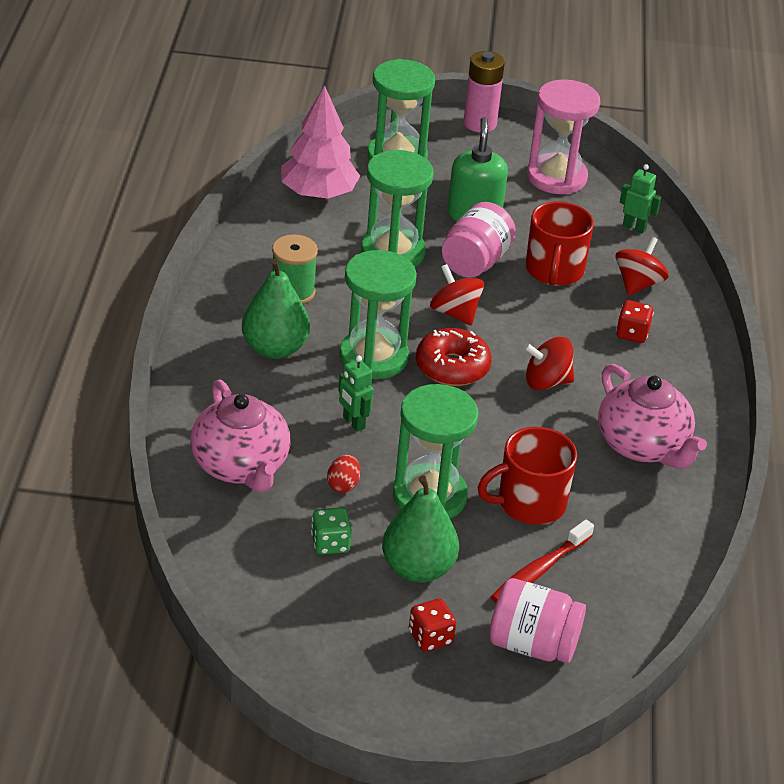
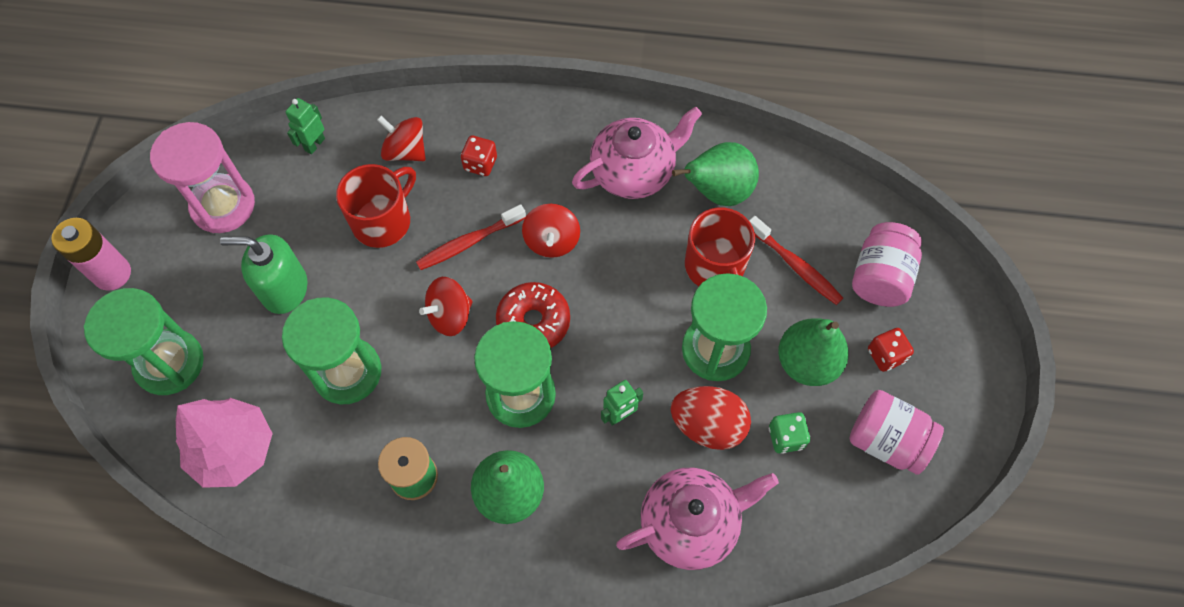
camera: 85 degrees left, 25 degrees up
red egg [327,455,361,493] -> red egg [671,386,751,450], size x1.95
pink jar [442,202,516,278] -> pink jar moved to [849,390,944,475]
red mug [526,201,594,286] -> red mug turned 60 degrees counterclockwise [336,164,416,248]
none -> red toothbrush [416,204,526,270]
none -> green pear [672,142,759,206]

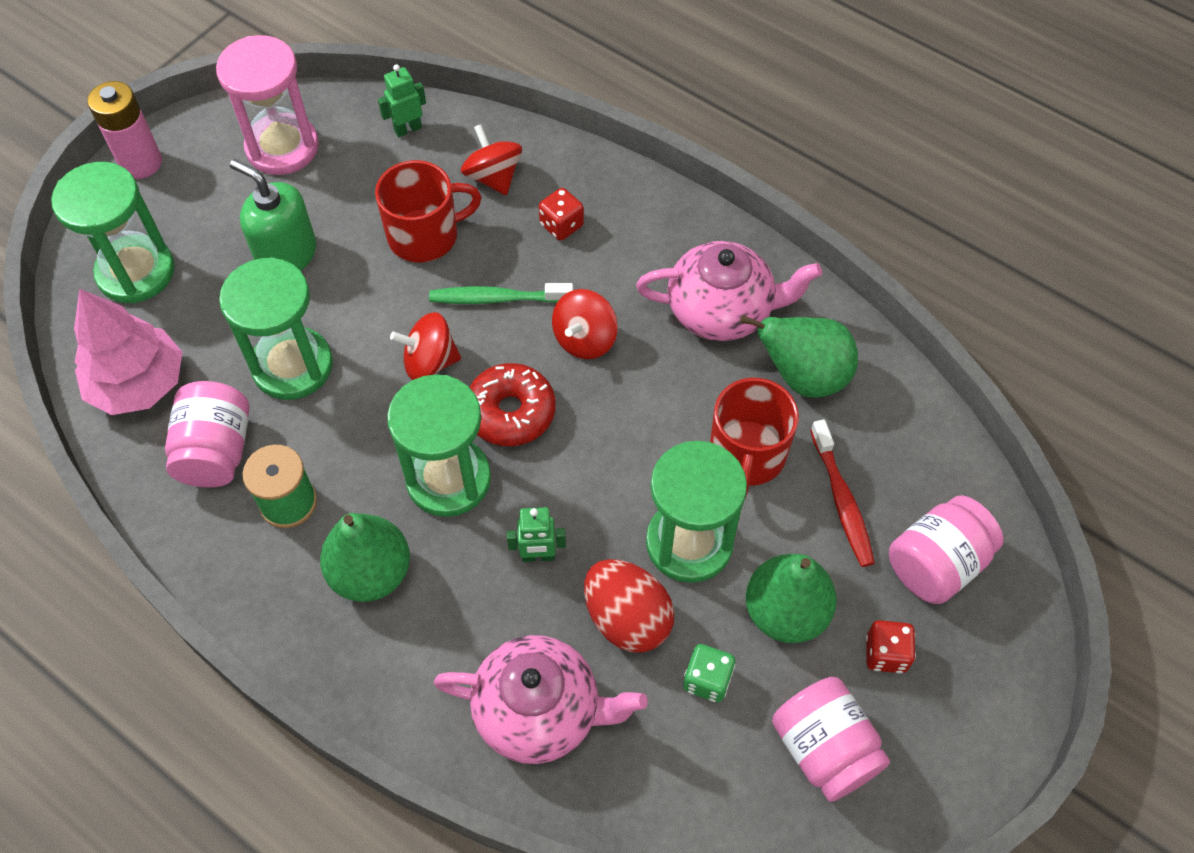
camera: 30 degrees right, 5 degrees down
red toothbrush [416,204,526,270] -> green toothbrush [429,283,573,304]
none -> pink jar [165,381,249,488]

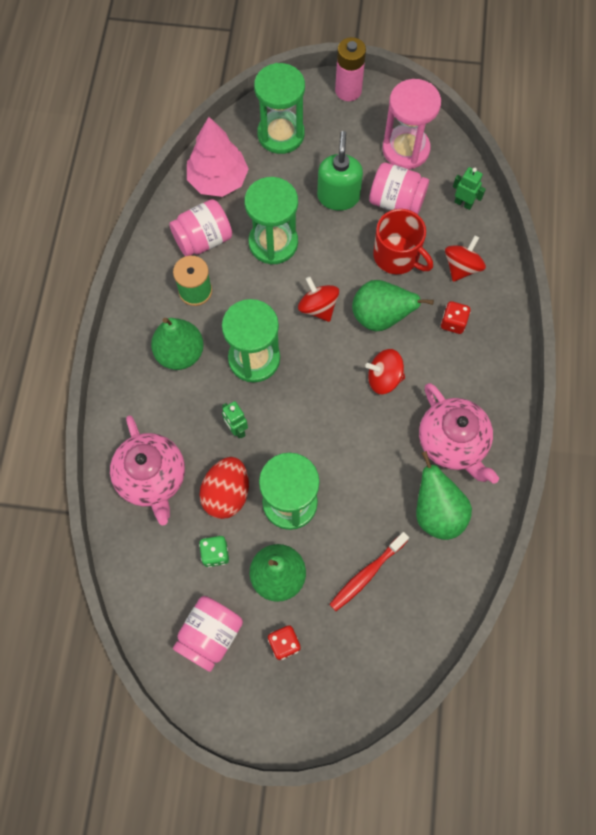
camera: 60 degrees right, 10 degrees up
green toothbrush [429,283,573,304] -> green pear [352,280,434,331]
red donut [469,363,556,446] -> none
red mug [710,378,799,498] -> none
pink jar [889,495,1004,604] -> pink jar moved to [369,162,429,215]

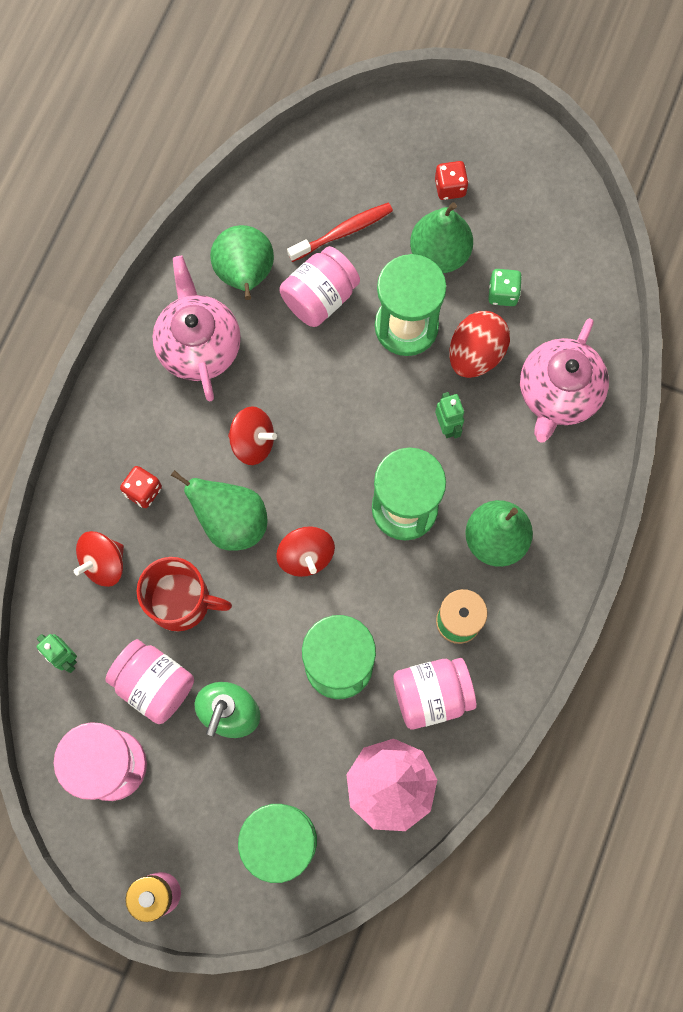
camera: 165 degrees left, 5 degrees up
pink teapot [110,415,185,525] -> pink teapot turned 150 degrees counterclockwise [520,318,609,443]
pink jar [173,596,243,672] -> pink jar moved to [280,246,360,327]
red mug [373,209,433,274] -> red mug turned 135 degrees clockwise [137,557,232,631]

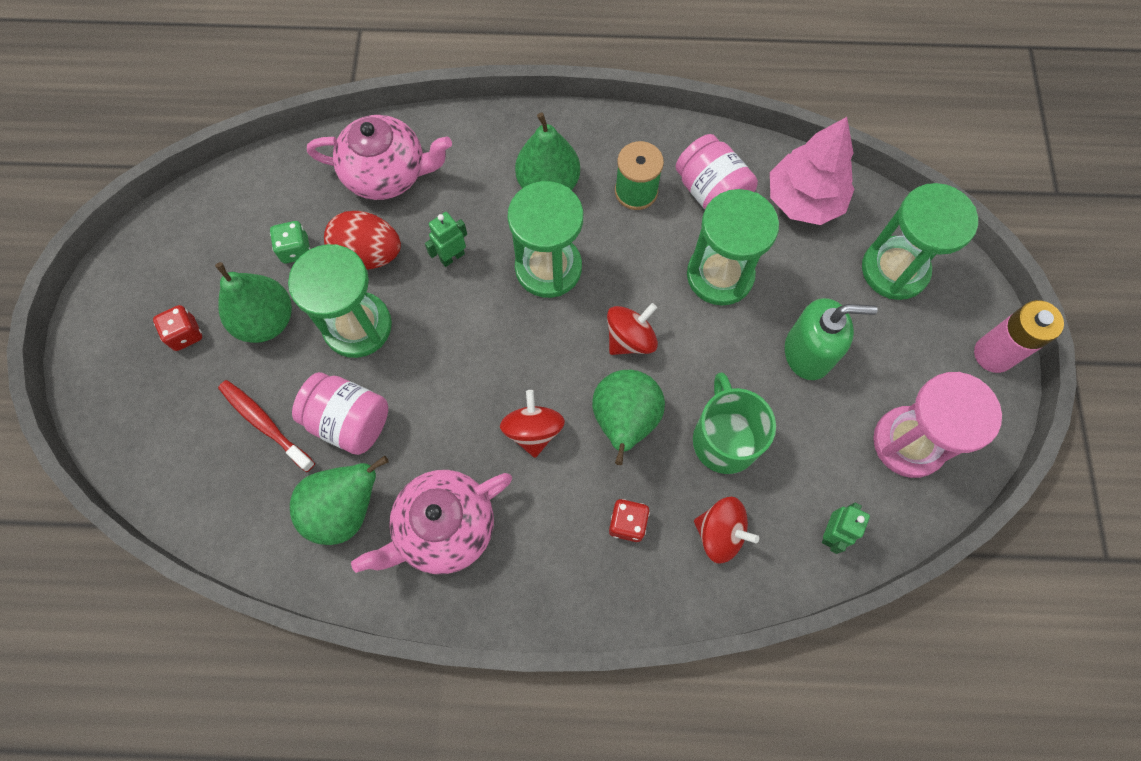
camera: 110 degrees left, 5 degrees down
pink jar [105,639,194,724] -> none
red mug [137,557,232,631] -> green mug [693,373,776,474]

